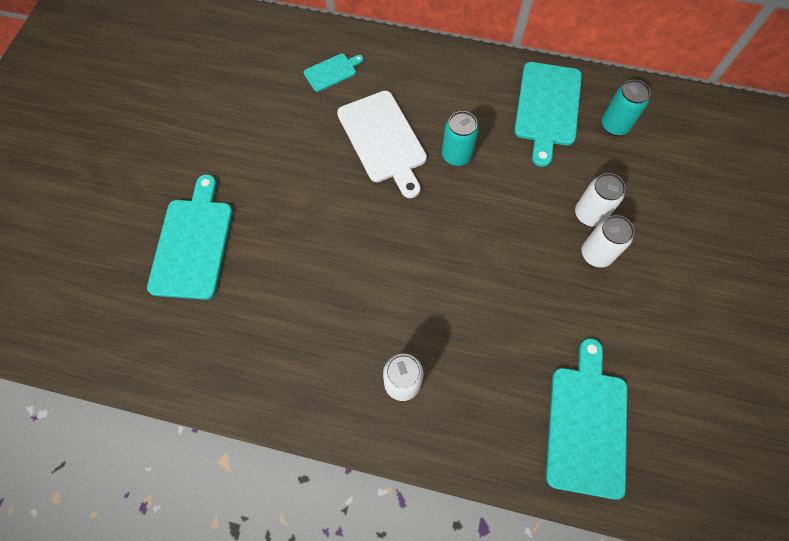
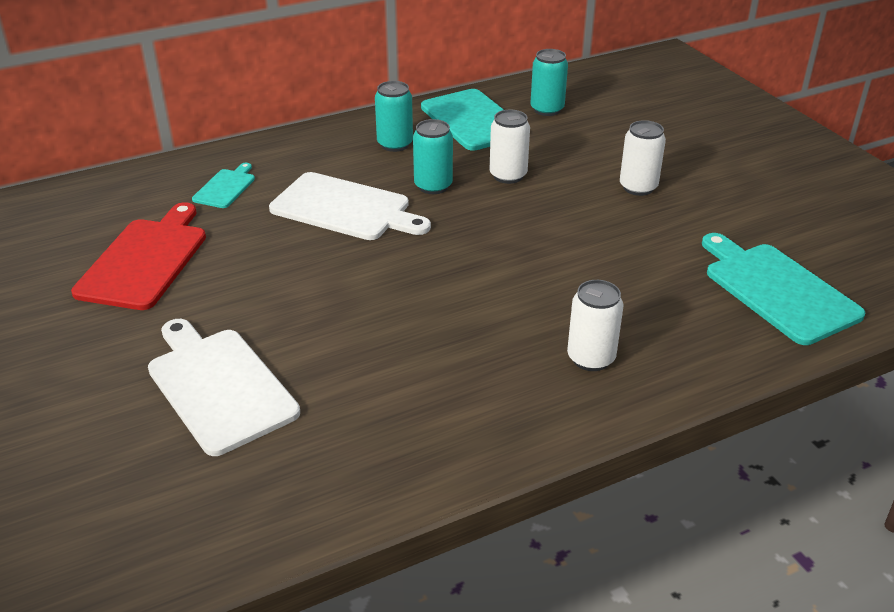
camera: 40 degrees left, 30 degrees down
turquoise cutting board [147,174,233,300] -> white cutting board [148,319,300,456]
white can [575,173,626,227] -> white can moved to [490,110,530,184]
none -> red cutting board [71,202,206,310]
none -> turquoise can [375,81,413,152]

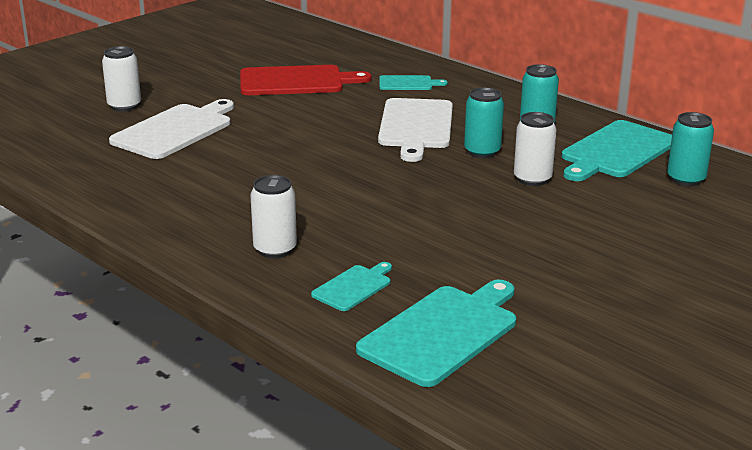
camera: 70 degrees right, 10 degrees down
white can [620,120,666,196] -> white can moved to [102,46,141,112]
none -> turquoise cutting board [311,262,392,311]

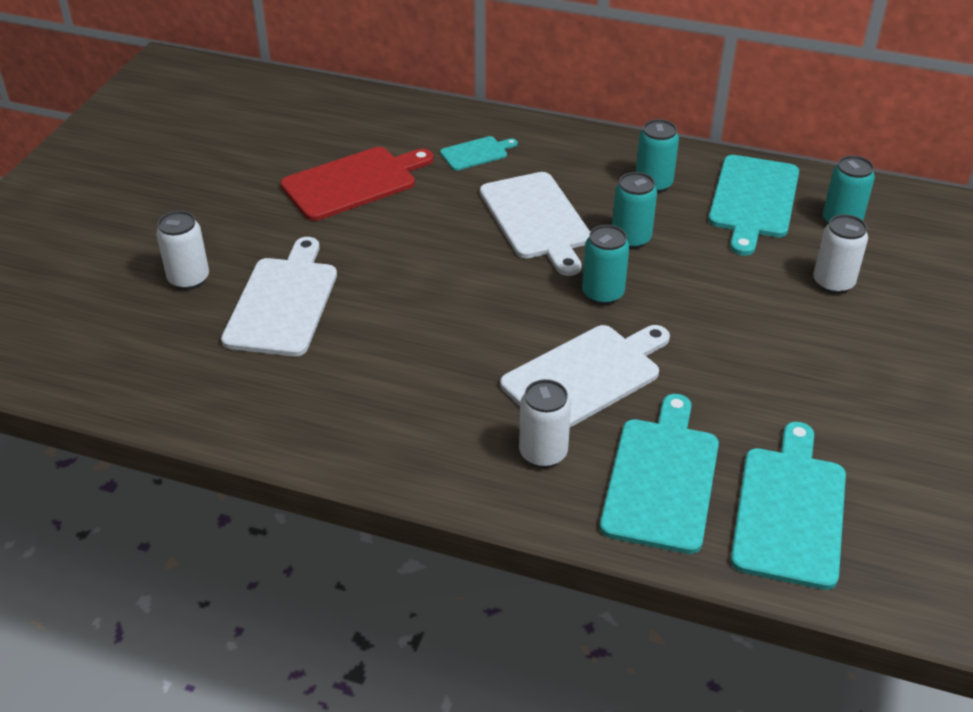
camera: 25 degrees left, 15 degrees up
turquoise cutting board [311,262,392,311] -> turquoise cutting board [600,394,719,554], size x1.93
white can [514,112,557,186] -> white can moved to [813,214,868,294]
none -> white cutting board [500,325,670,427]
none -> turquoise can [582,225,629,305]

